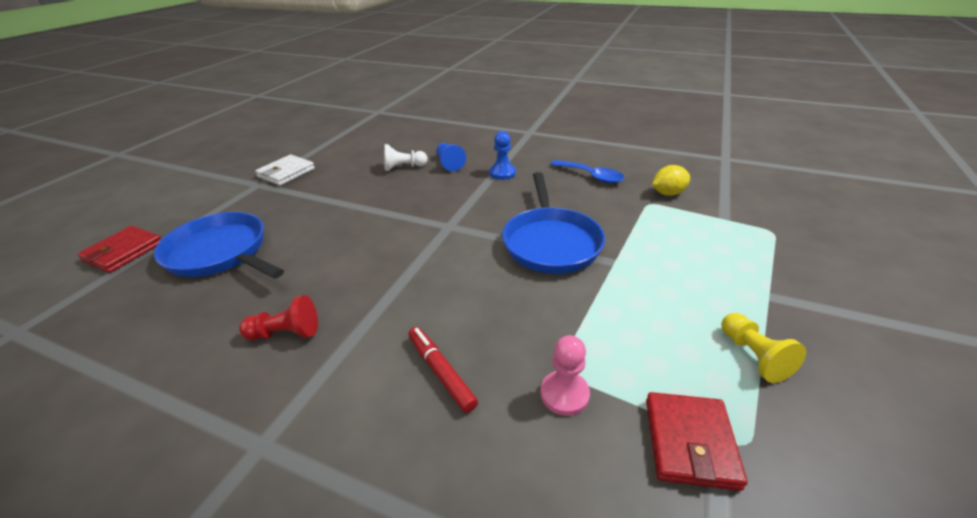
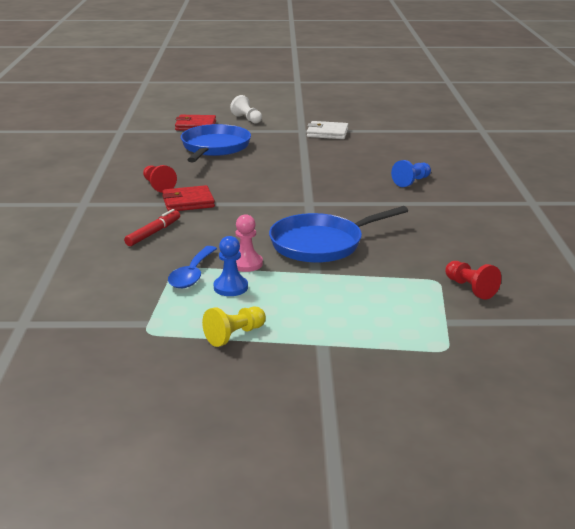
camera: 65 degrees right, 10 degrees down
white pawn [384,144,428,171] -> white pawn moved to [230,95,262,124]
blue pawn [489,131,516,180] -> blue pawn moved to [214,236,248,296]
pink pawn [540,335,590,416] -> pink pawn moved to [235,214,263,272]
blue spoon [550,160,624,183] -> blue spoon moved to [168,246,217,288]
red wallet [646,392,748,491] -> red wallet moved to [162,185,215,211]
yellow lemon [652,165,690,196] -> red pawn [445,261,501,300]

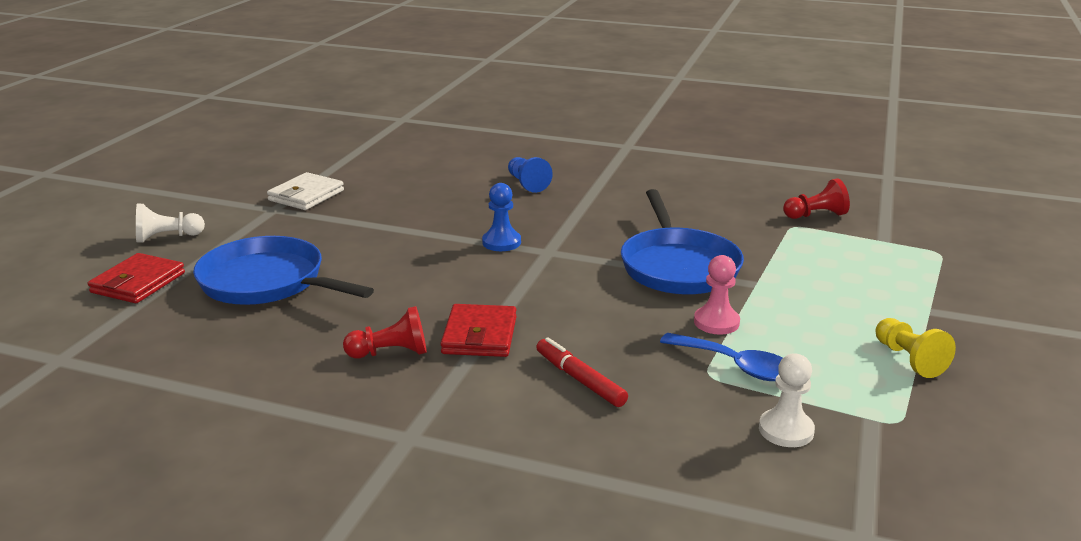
camera: 70 degrees left, 0 degrees up
blue pawn [214,236,248,296] -> blue pawn moved to [482,183,521,251]
none -> white pawn [759,354,815,447]

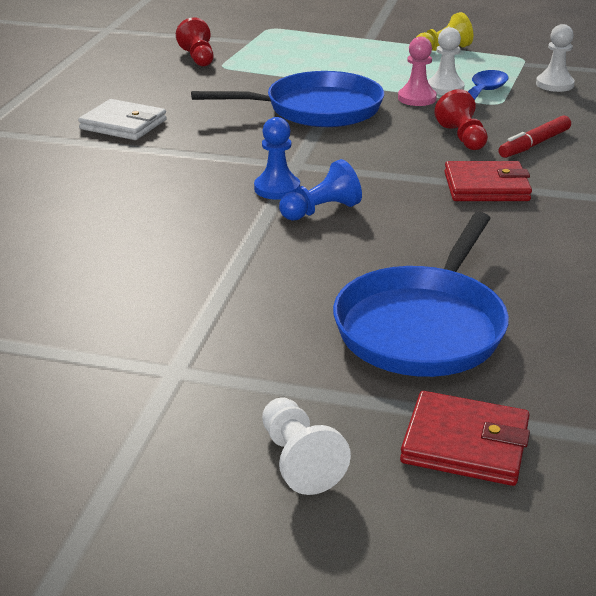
camera: 95 degrees left, 5 degrees up
white wallet [267,172,344,210] -> white wallet moved to [78,99,167,140]
red pawn [343,306,427,359] -> red pawn moved to [434,89,488,150]
blue pawn [508,157,553,193] -> blue pawn moved to [279,159,362,221]
none -> white pawn [428,27,465,95]

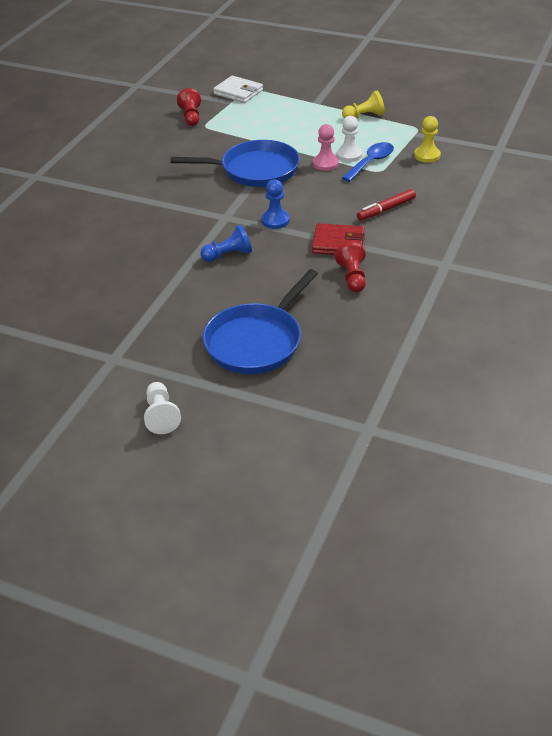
camera: 10 degrees right, 10 degrees up
white wallet [78,99,167,140] -> white wallet moved to [213,76,263,103]
blue pawn [254,117,300,199] -> blue pawn moved to [261,179,290,229]
red wallet [400,391,530,486] -> none
red pawn [434,89,488,150] -> red pawn moved to [335,242,366,292]
white pawn [536,24,575,92] -> yellow pawn [414,116,441,163]

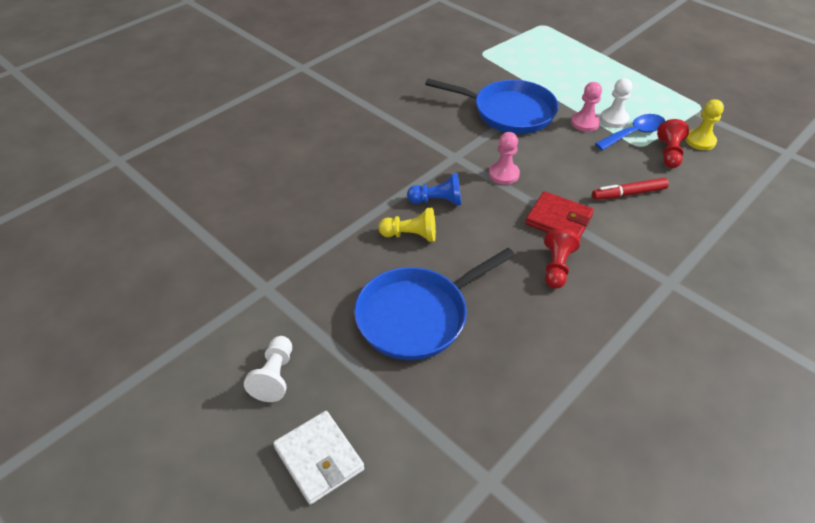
camera: 20 degrees right, 5 degrees up
red pawn [177,88,201,126] -> red pawn moved to [657,119,689,168]
white wallet [213,76,263,103] -> white wallet moved to [273,411,364,505]
blue pawn [261,179,290,229] -> pink pawn [489,132,520,185]
yellow pawn [342,91,385,119] -> yellow pawn moved to [378,208,436,242]

